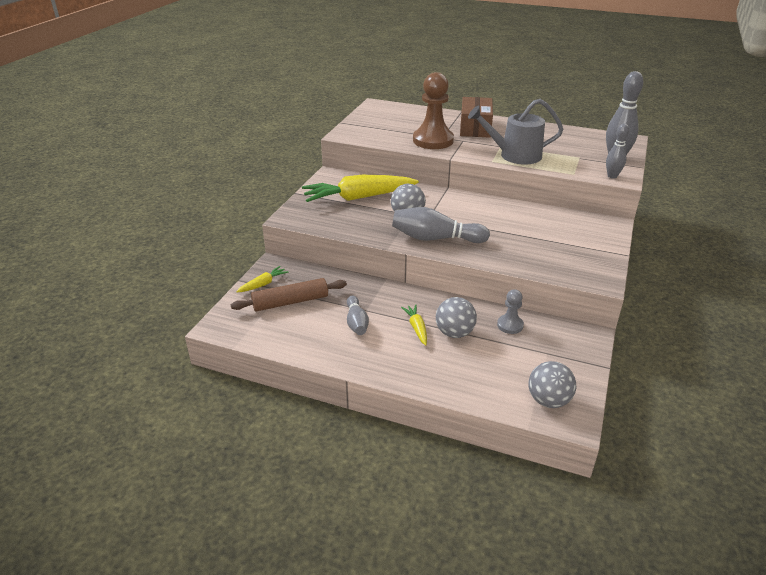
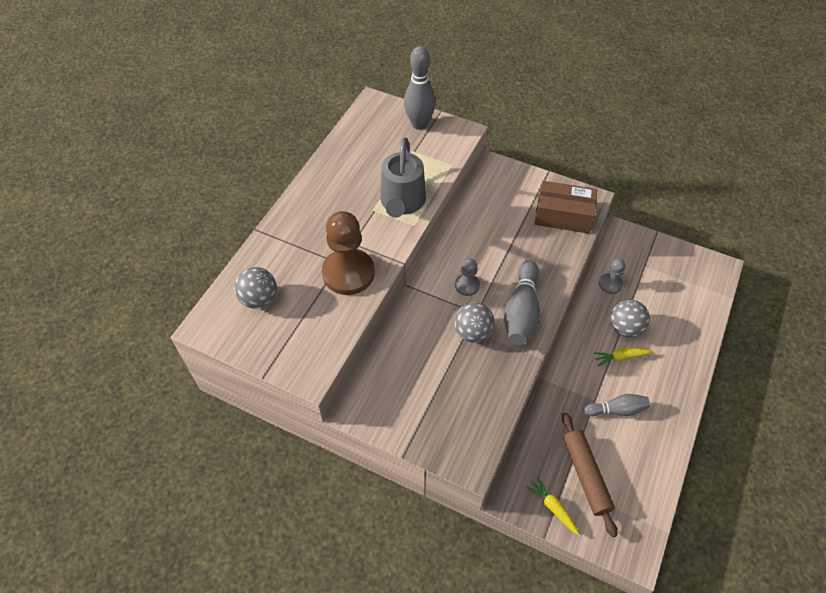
camera: 85 degrees left, 20 degrees up
yellow carrot [302,175,419,202] -> none
brown box [460,97,493,138] -> brown box moved to [535,181,597,233]
grey ball [528,361,576,408] -> grey ball moved to [234,267,277,309]
grey bowling pin [606,124,629,179] -> none
none -> grey pawn [455,258,480,296]

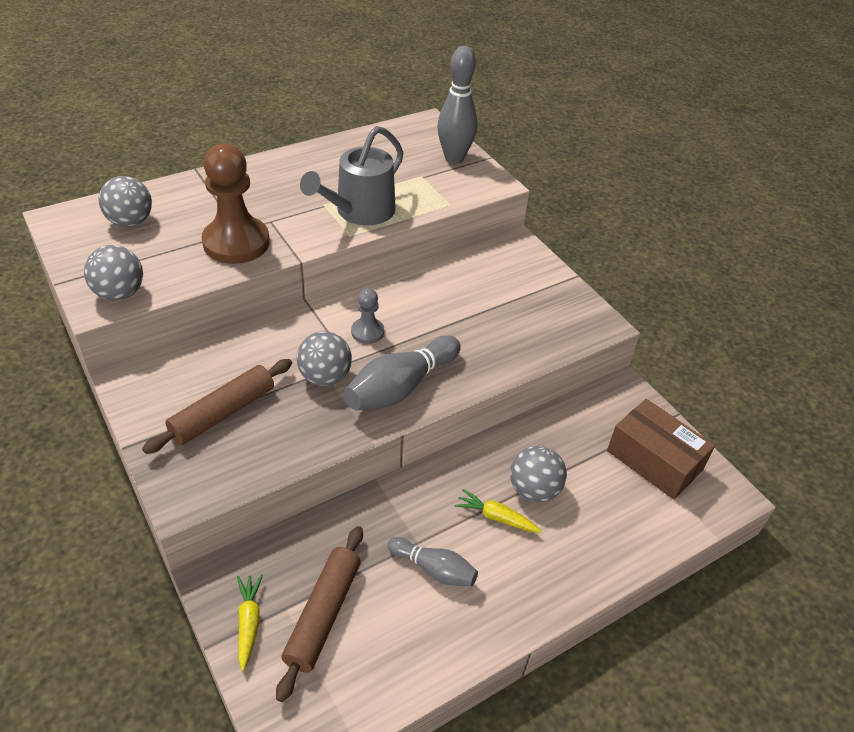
camera: 30 degrees right, 10 degrees down
brown box [535,181,597,233] -> brown box moved to [607,399,715,500]
grey pawn [599,259,626,294] -> none
none -> grey ball [84,245,143,301]
none -> brown rolling pin [142,359,292,454]

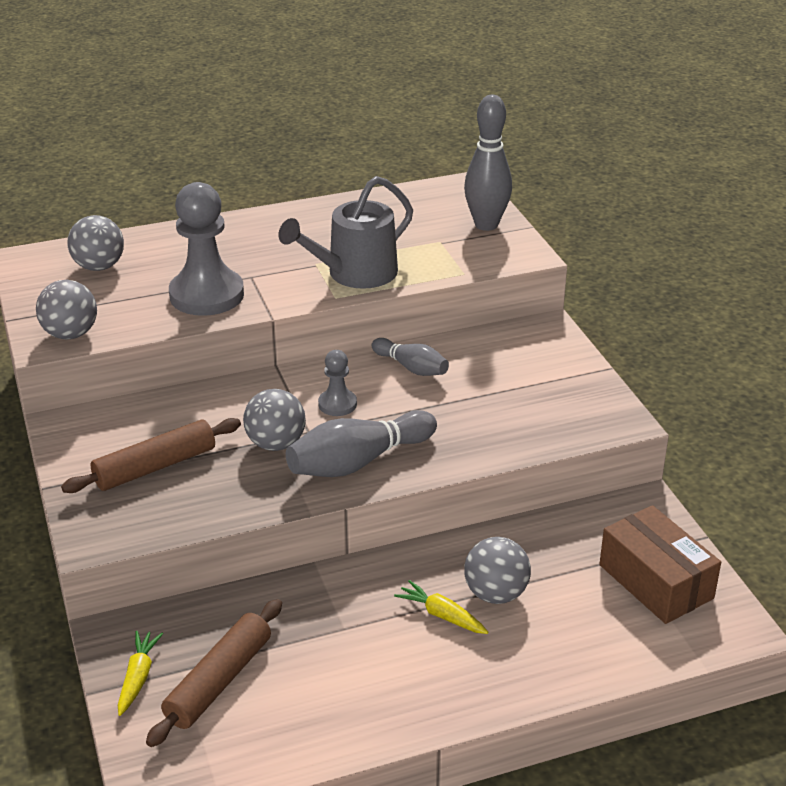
camera: 15 degrees right, 10 degrees down
brown pawn [202,143,270,264] -> grey pawn [169,182,244,316]
grey bowling pin [388,537,478,586] -> grey bowling pin moved to [372,338,449,376]

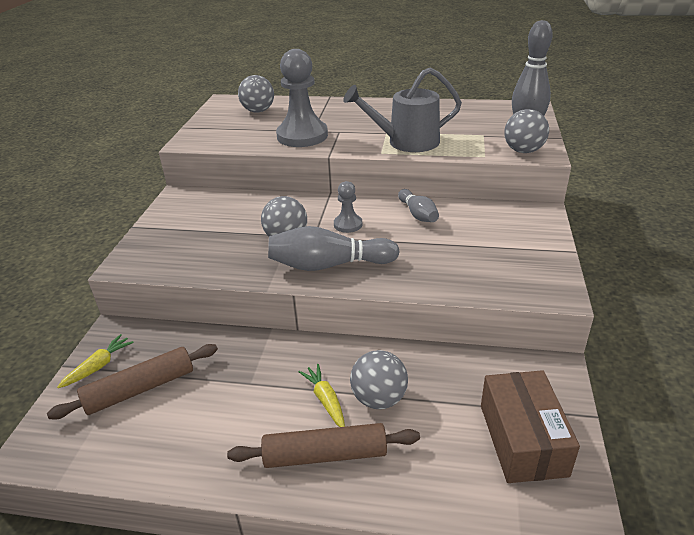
camera: 30 degrees right, 0 degrees up
grey ball [36,280,97,339] -> grey ball moved to [504,109,549,153]
brown rolling pin [61,418,241,493] -> brown rolling pin moved to [227,423,420,468]

